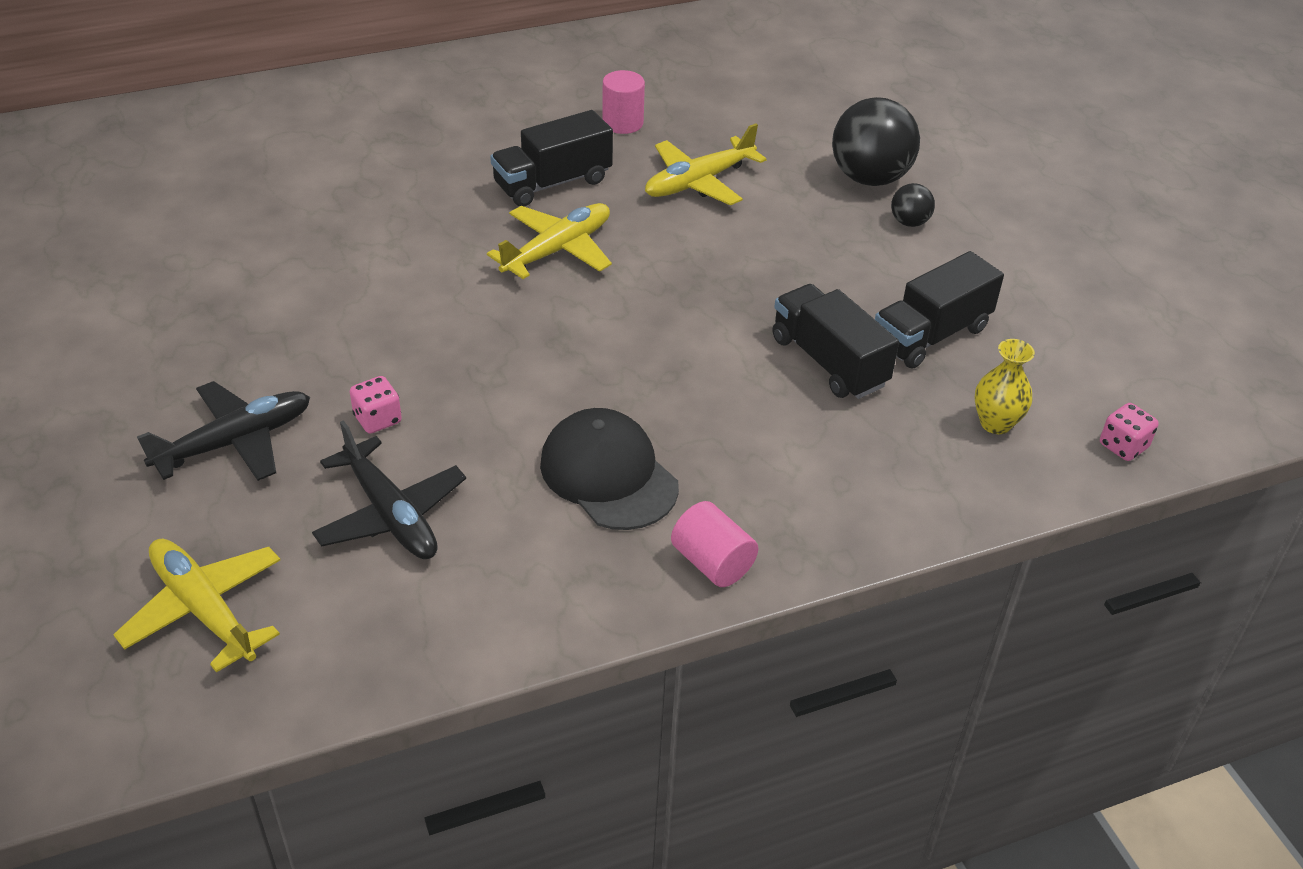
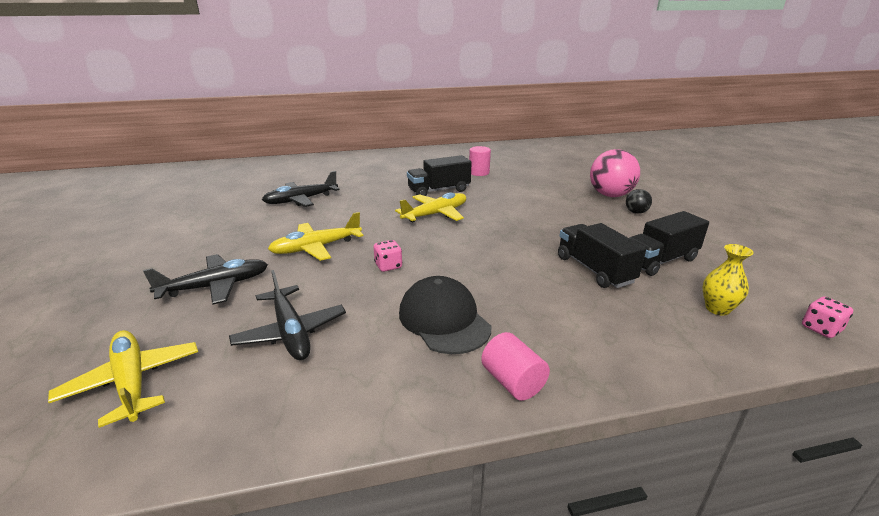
camera: 10 degrees right, 15 degrees down
pink dice [350,376,402,434] -> pink dice moved to [374,240,402,272]
yellow plane [645,123,767,205] -> yellow plane moved to [268,212,363,261]
black ball [832,97,920,186] -> pink ball [590,149,640,197]
none -> black plane [262,171,340,207]

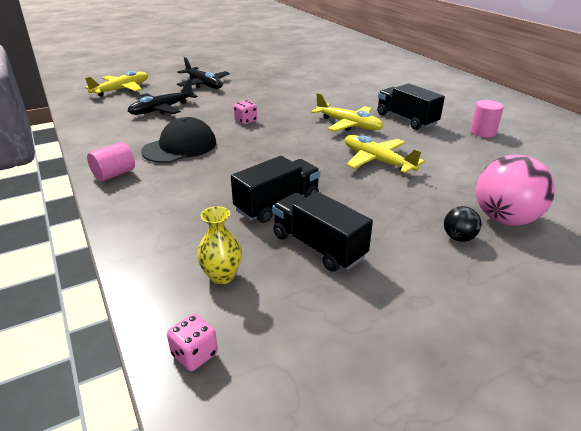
camera: 75 degrees right, 5 degrees up
black plane [262,171,340,207] -> none
yellow plane [268,212,363,261] -> yellow plane moved to [345,135,425,173]

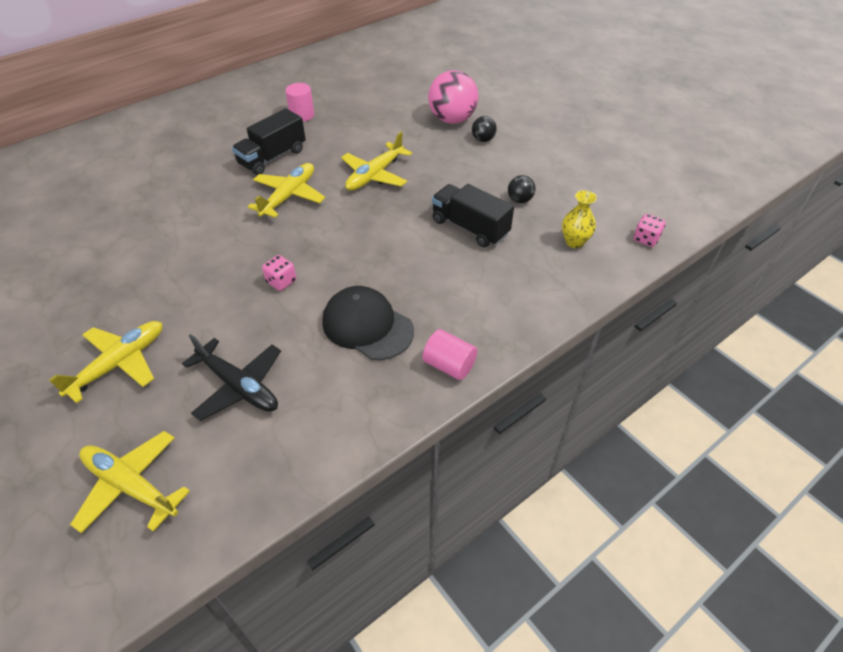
camera: 100 degrees left, 15 degrees up
black plane [177,57,230,89] -> yellow plane [49,321,162,403]
black truck [272,192,373,272] -> black ball [508,175,536,203]

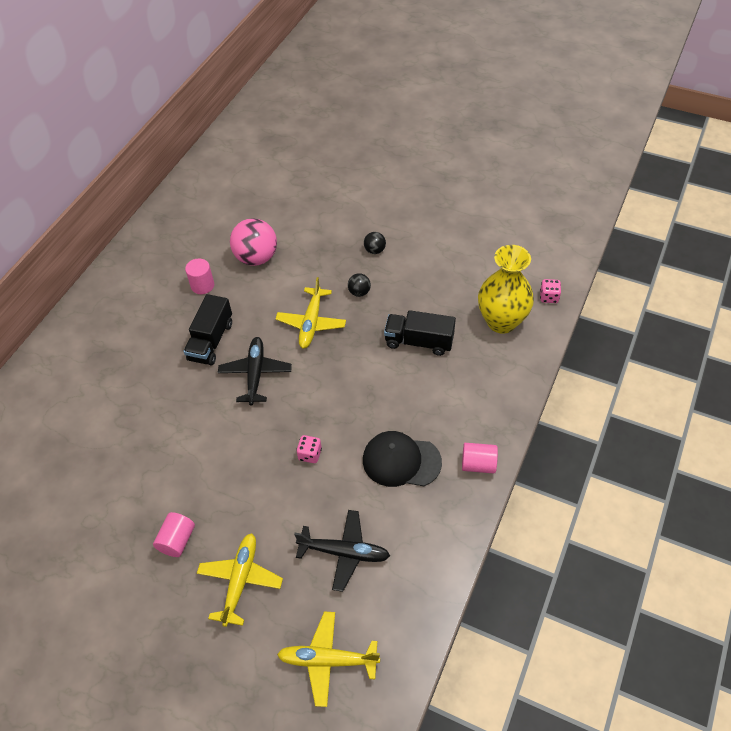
camera: 25 degrees left, 5 degrees up
yellow plane [248,163,325,218] -> black plane [218,337,292,405]
pink ball [428,70,479,124] -> pink ball moved to [230,218,277,266]
black ball [508,175,536,203] -> black ball moved to [348,273,371,297]
yellow vase [562,190,597,248] -> yellow vase [478,245,534,334], size x2.02
none -> pink cylinder [153,512,195,557]

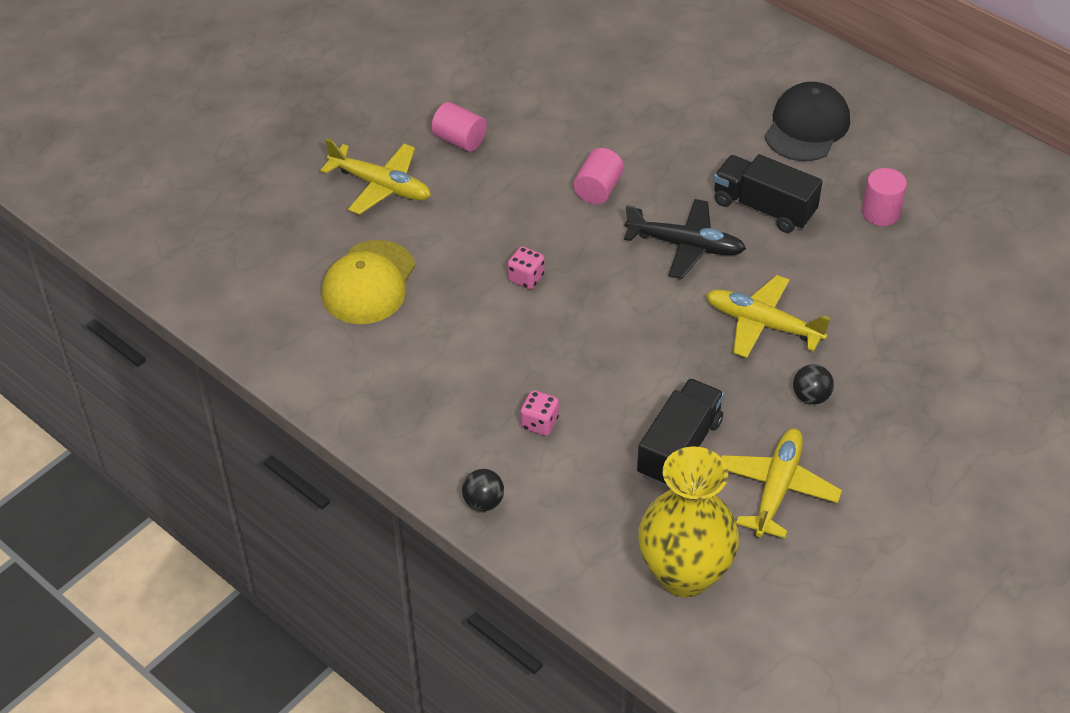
camera: 105 degrees right, 5 degrees down
pink ball [230,218,277,266] -> none
yellow plane [277,612,380,707] -> yellow plane moved to [721,428,842,538]
black plane [294,510,390,592] -> yellow cap [322,240,415,324]
black cap [363,431,442,487] -> black cap moved to [765,82,850,161]
black ball [364,232,386,254] -> black ball moved to [462,469,504,511]
pink cylinder [462,443,498,474] -> pink cylinder moved to [573,148,624,204]
pink dice [540,279,561,303] -> pink dice moved to [520,390,559,436]

